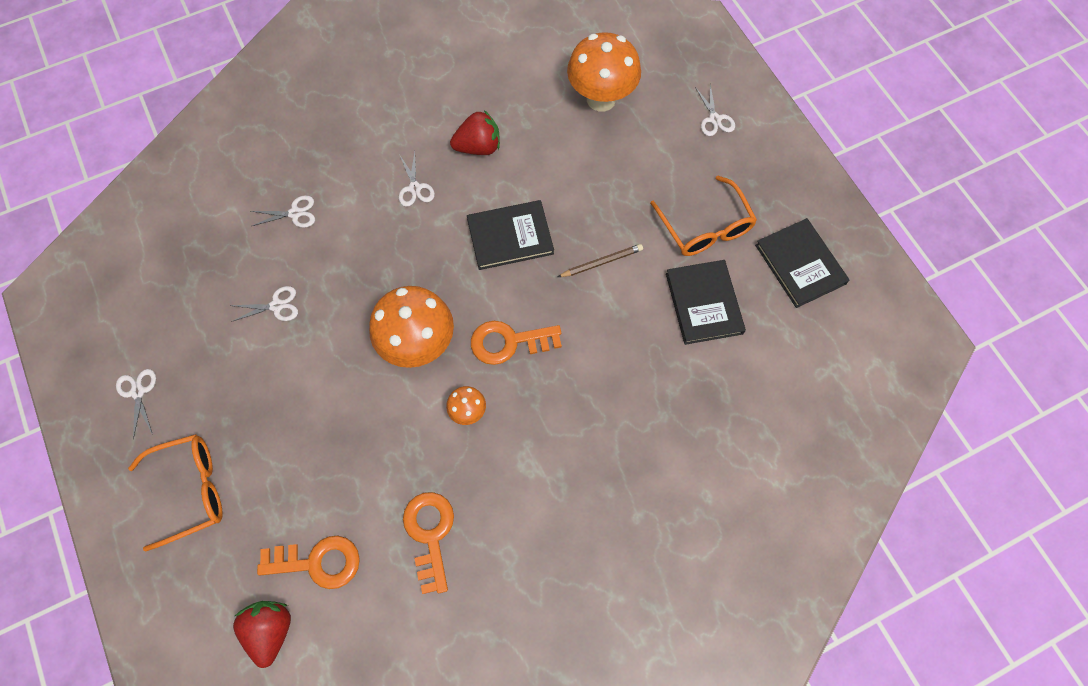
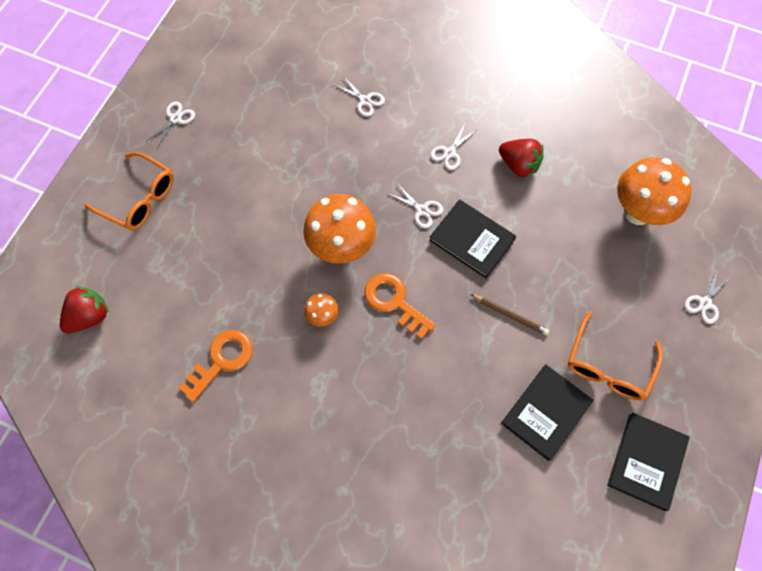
camera: 50 degrees right, 0 degrees up
white scissors [229,286,298,322] -> white scissors moved to [387,184,444,228]
orange key [257,536,360,589] -> none

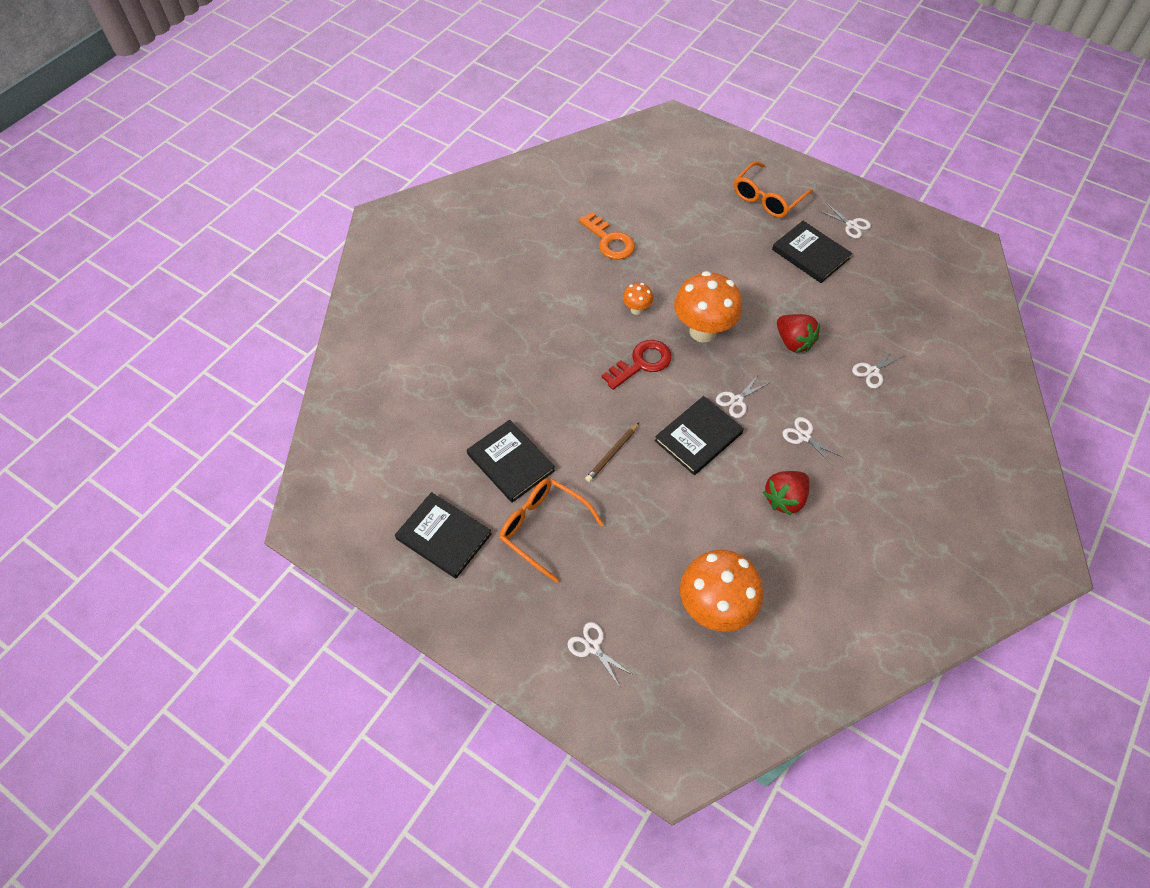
camera: 100 degrees right, 10 degrees down
red strawberry [60,286,109,333] -> red strawberry moved to [777,314,820,353]
orange key [364,273,436,339] -> red key [602,340,672,390]
none -> black book [772,221,852,283]

